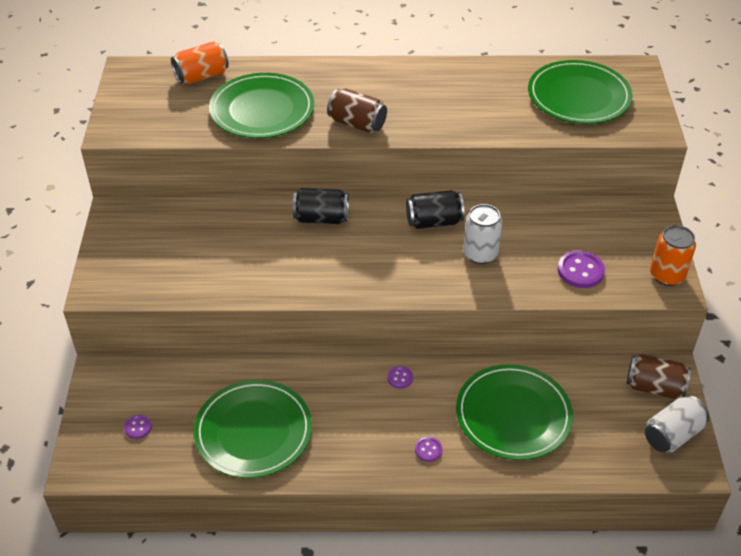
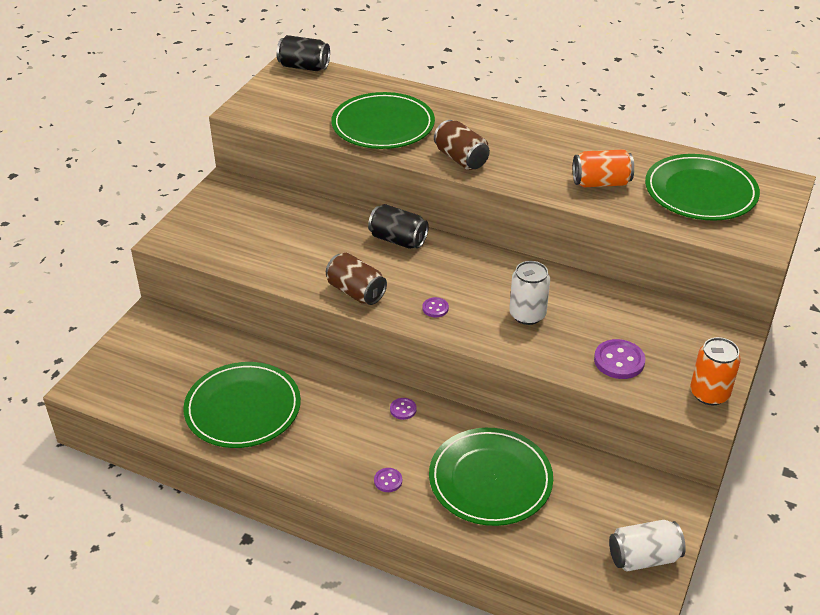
camera: 25 degrees right, 5 degrees down
purple button [124,415,152,439] -> purple button moved to [422,297,449,317]
orange can [171,41,229,84] -> orange can moved to [573,149,634,187]
black can [406,190,464,229] -> black can moved to [277,35,330,71]
brown can [626,353,691,399] -> brown can moved to [326,253,387,305]

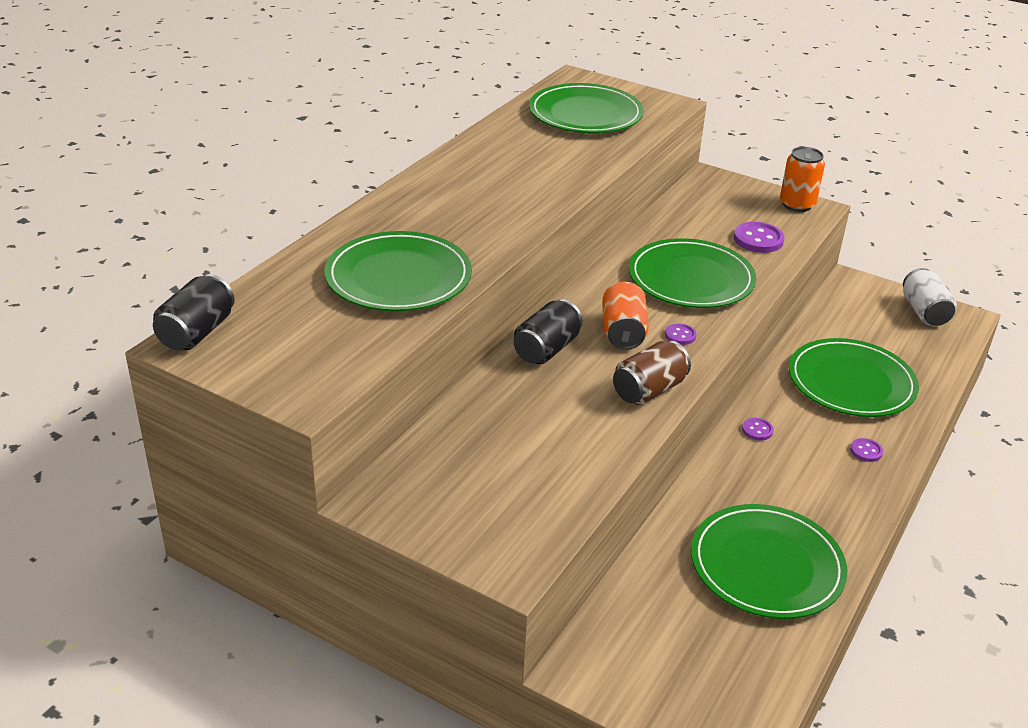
camera: 85 degrees left, 5 degrees down
brown can [434,120,490,170] -> none
white can [509,261,550,325] -> green plate [629,238,756,308]
orange can [573,149,634,187] -> orange can moved to [602,282,649,350]

